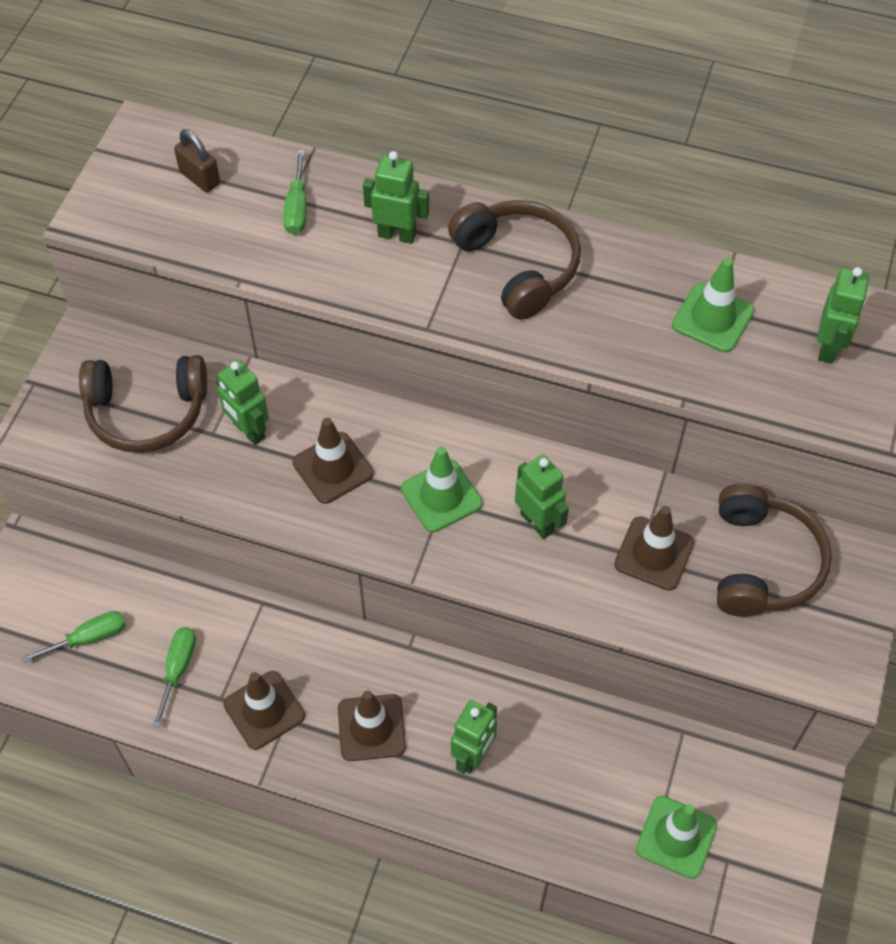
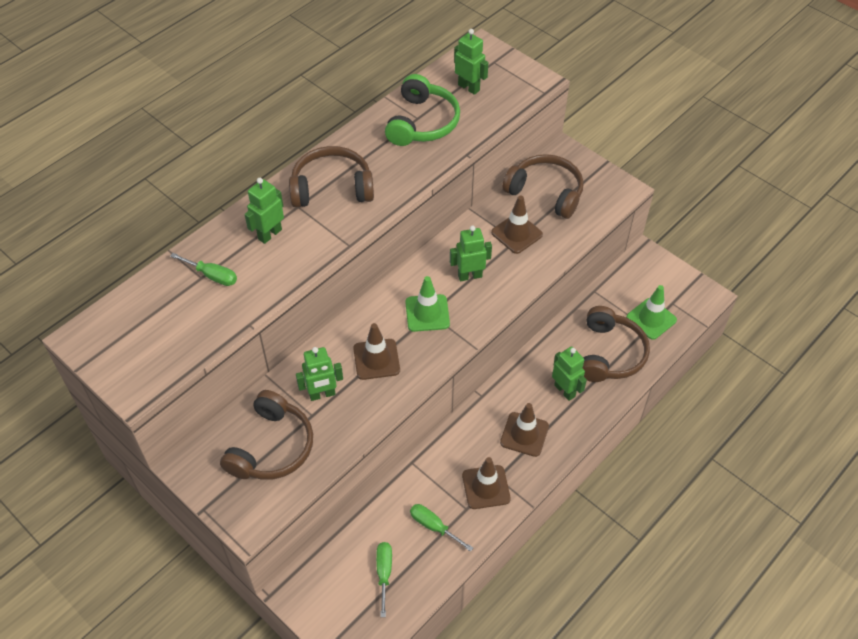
camera: 65 degrees left, 5 degrees down
brown padlock [174,129,220,192] -> none
green traffic cone [672,258,754,353] -> green headphones [385,74,460,146]
none -> brown headphones [583,306,650,382]

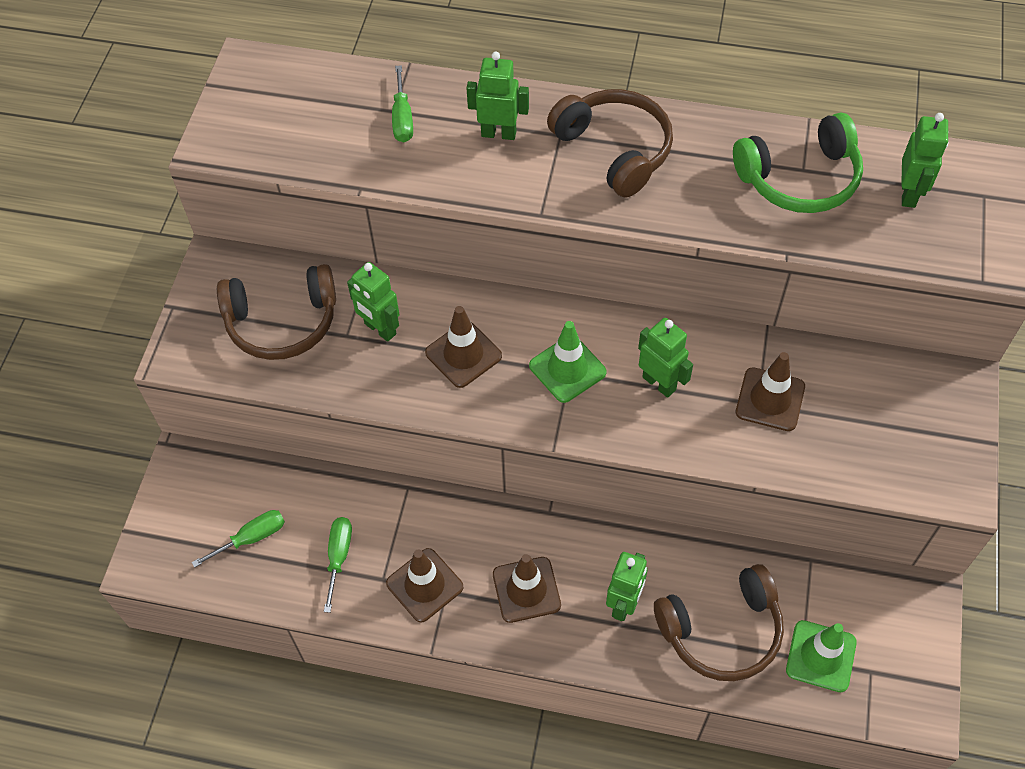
camera: 60 degrees right, 5 degrees up
brown headphones [502,154,584,219] -> none

